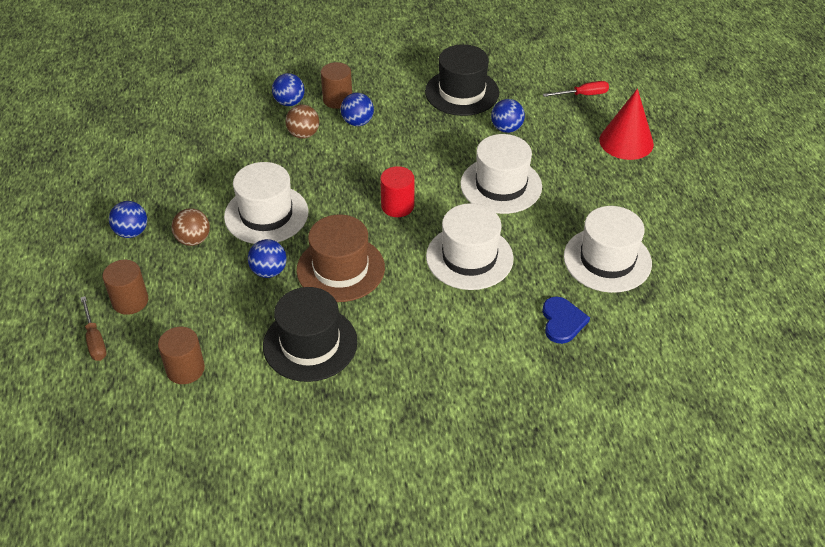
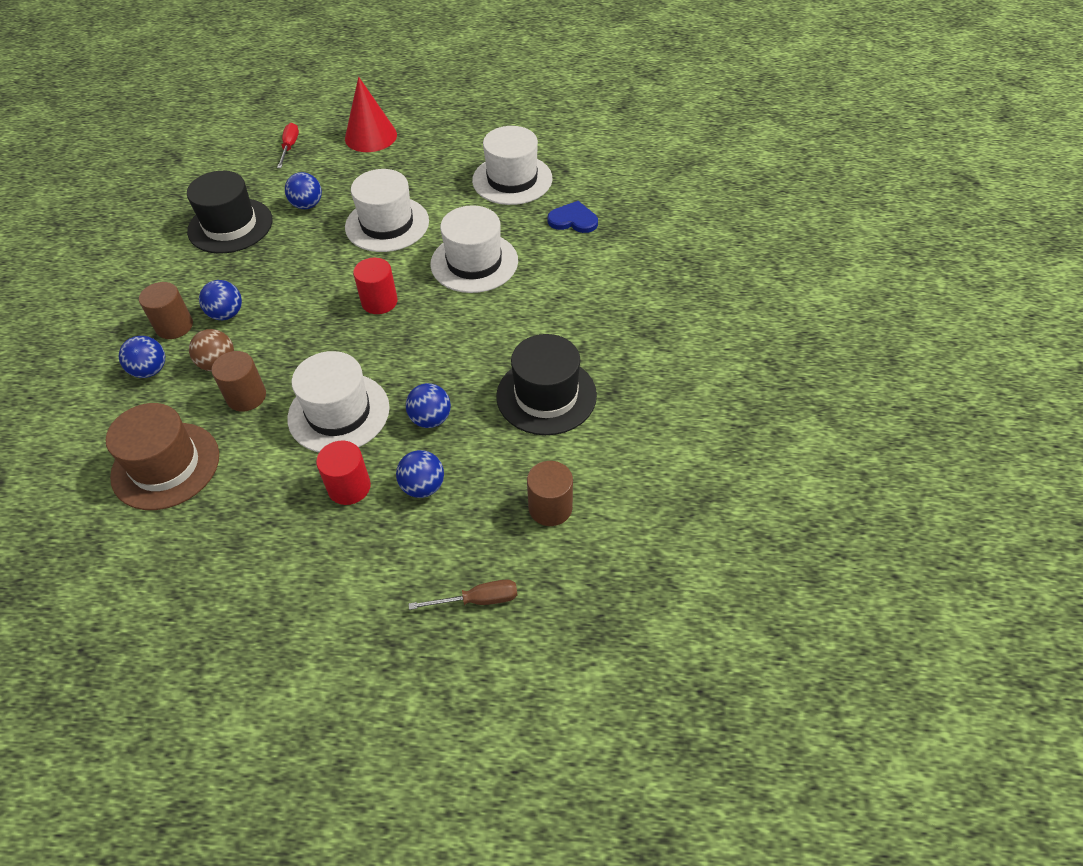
camera: 75 degrees left, 5 degrees up
brown cylinder [102,260,148,315] -> brown cylinder moved to [211,351,266,412]
blue ball [109,201,147,238] -> blue ball moved to [396,450,444,498]
brown ball [172,208,210,246] -> red cylinder [316,441,371,505]
brown hat [296,215,385,302] -> brown hat moved to [106,403,219,510]

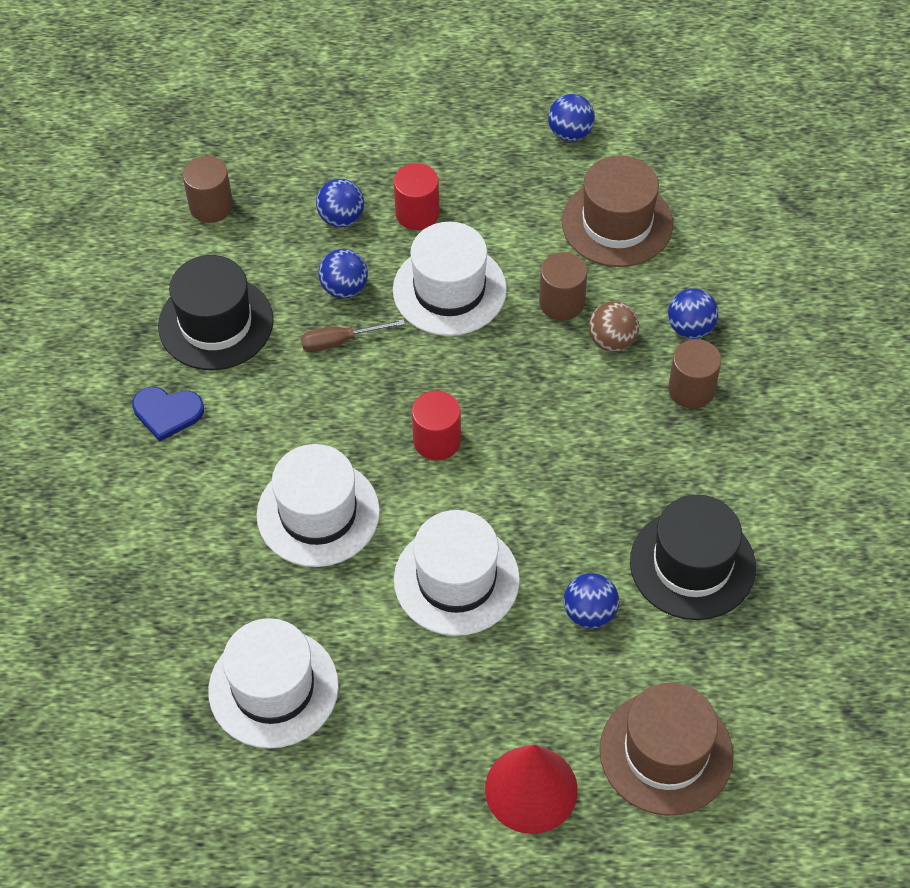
camera: 175 degrees right, 5 degrees up
blue ball [199,280,242,320] -> blue ball moved to [548,94,595,141]
red screwdriver [277,123,299,168] -> brown hat [600,683,733,816]
brown screwdriver [409,579,517,610] -> brown screwdriver moved to [301,319,405,352]
blue heart [548,201,598,233] -> blue heart moved to [132,387,204,442]

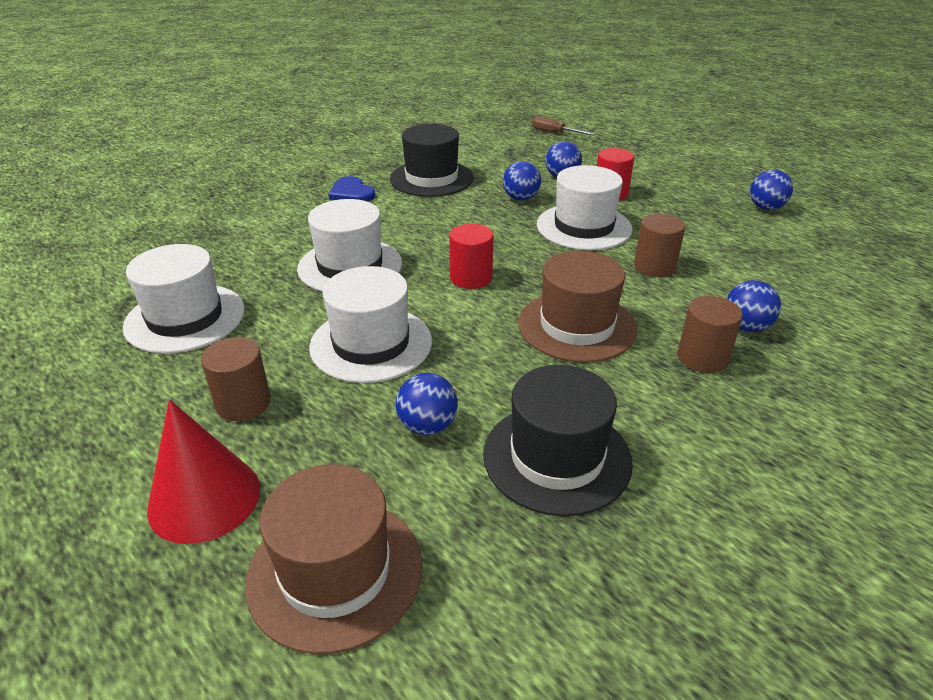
camera: 45 degrees right, 20 degrees down
brown cylinder [183,156,233,223] -> brown cylinder moved to [201,337,271,421]
brown screwdriver [301,319,405,352] -> brown screwdriver moved to [532,116,594,135]
brown hat [562,155,673,267] -> brown hat moved to [518,251,637,363]
brown ball [589,301,639,352] -> none

